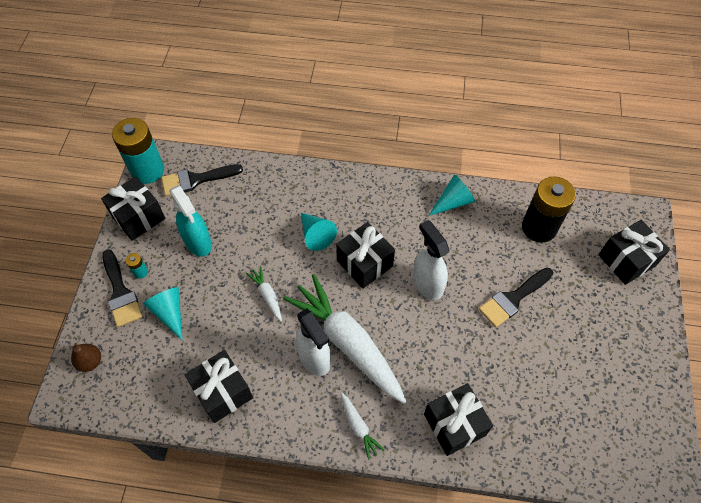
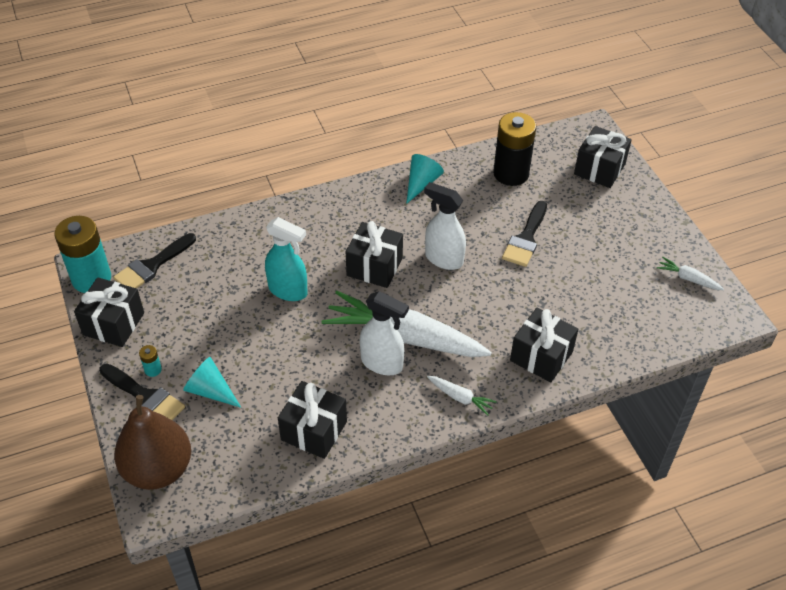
camera: 30 degrees left, 10 degrees down
brown pear [71,343,101,372] -> brown pear [114,395,191,490], size x2.27
turquoise spray bottle [169,185,212,257] -> turquoise spray bottle moved to [265,217,308,301]
white carrot [246,266,282,321] -> white carrot moved to [657,257,724,290]
turquoise cone [301,213,337,251] -> none

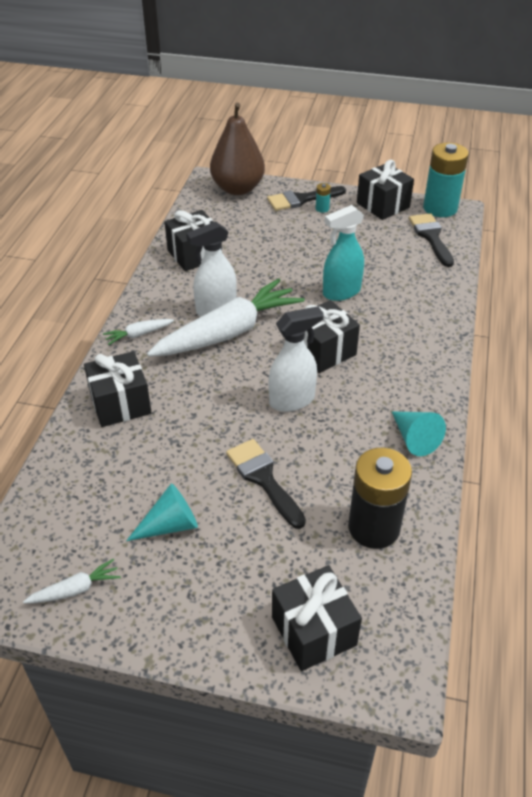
camera: 125 degrees right, 5 degrees down
turquoise cone [183,357,241,408] -> turquoise cone moved to [126,483,198,541]

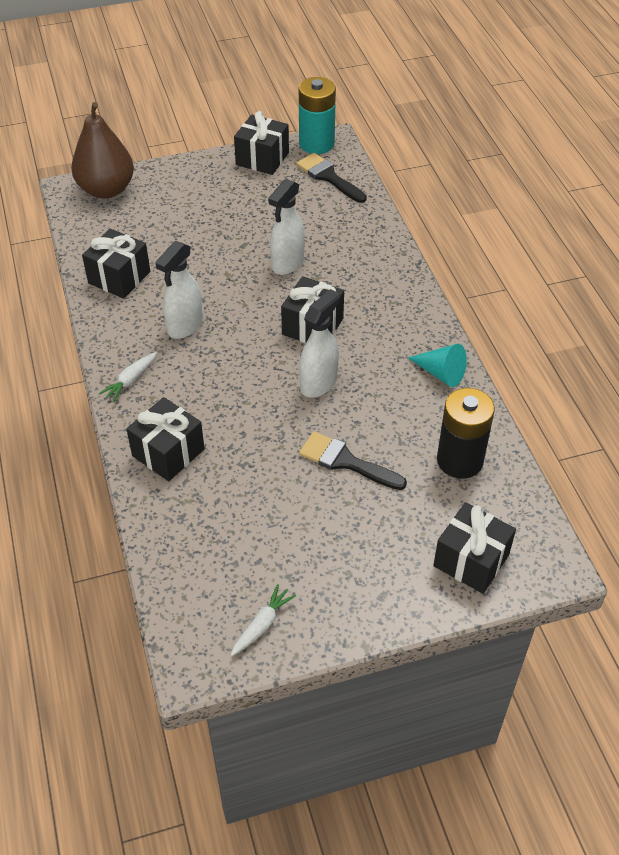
camera: 30 degrees left, 5 degrees up
turquoise cone [126,483,198,541] -> none
white carrot [147,278,304,357] -> none
black brush [267,186,346,211] -> none
turquoise battery [316,183,331,213] -> none
turquoise spray bottle [323,205,364,301] -> white spray bottle [268,179,305,275]

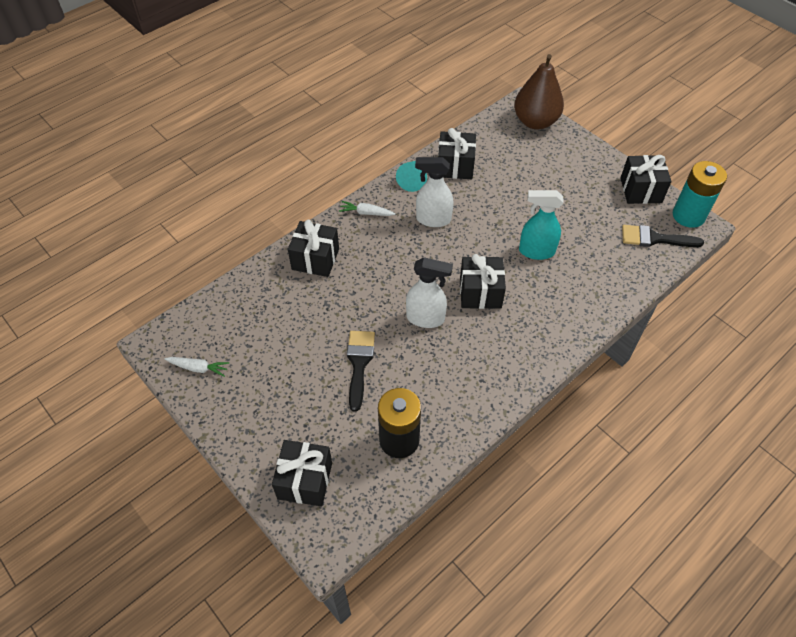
camera: 65 degrees right, 5 degrees up
white spray bottle [268,179,305,275] -> turquoise spray bottle [519,190,563,260]
black brush [296,153,367,203] -> black brush turned 105 degrees counterclockwise [622,225,704,247]
turquoise cone [407,344,467,387] -> turquoise cone moved to [396,161,427,192]

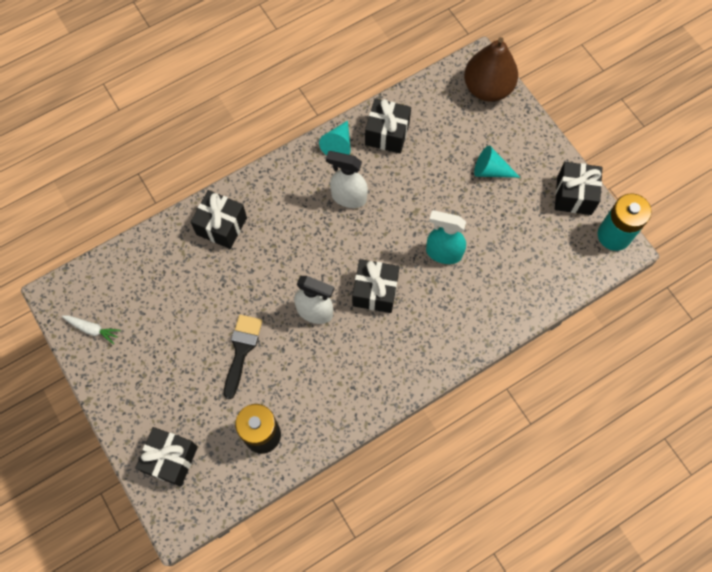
camera: 10 degrees right, 15 degrees up
white carrot [339,201,396,216] -> none
black brush [622,225,704,247] -> none
none -> turquoise cone [474,145,520,178]

